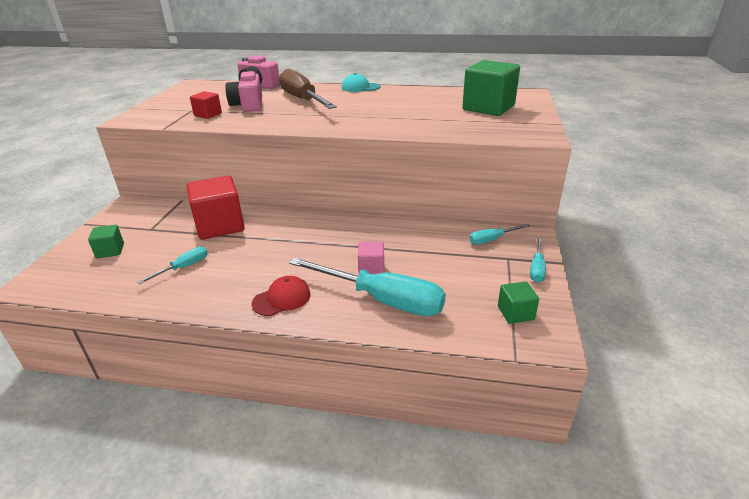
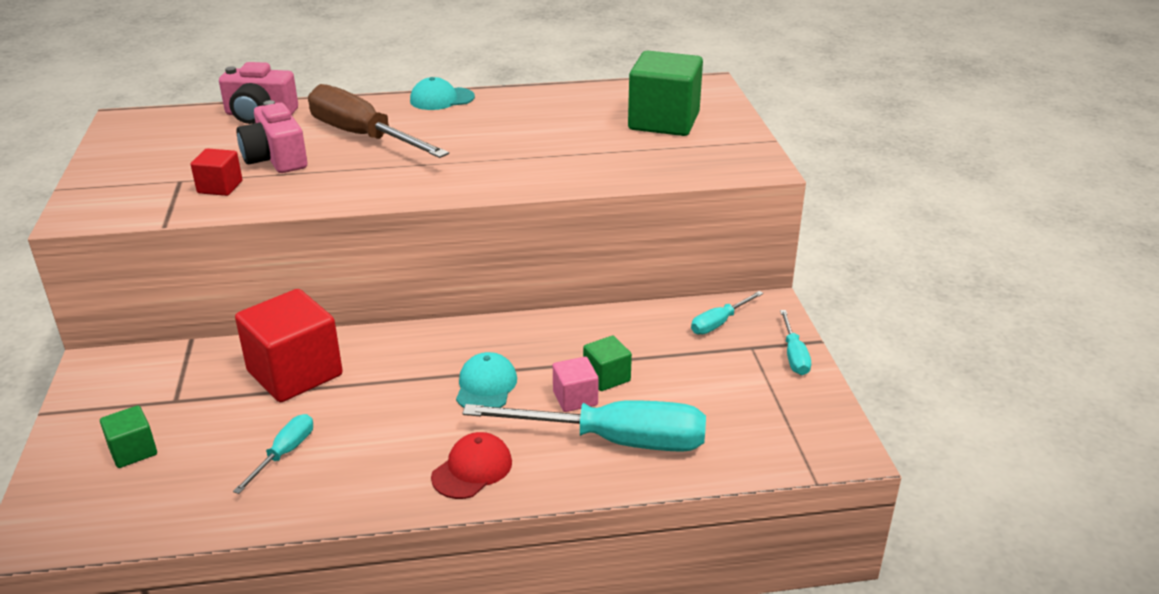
camera: 20 degrees left, 0 degrees up
green cube [498,281,539,324] -> green cube moved to [583,336,632,391]
none -> turquoise cap [456,352,517,408]

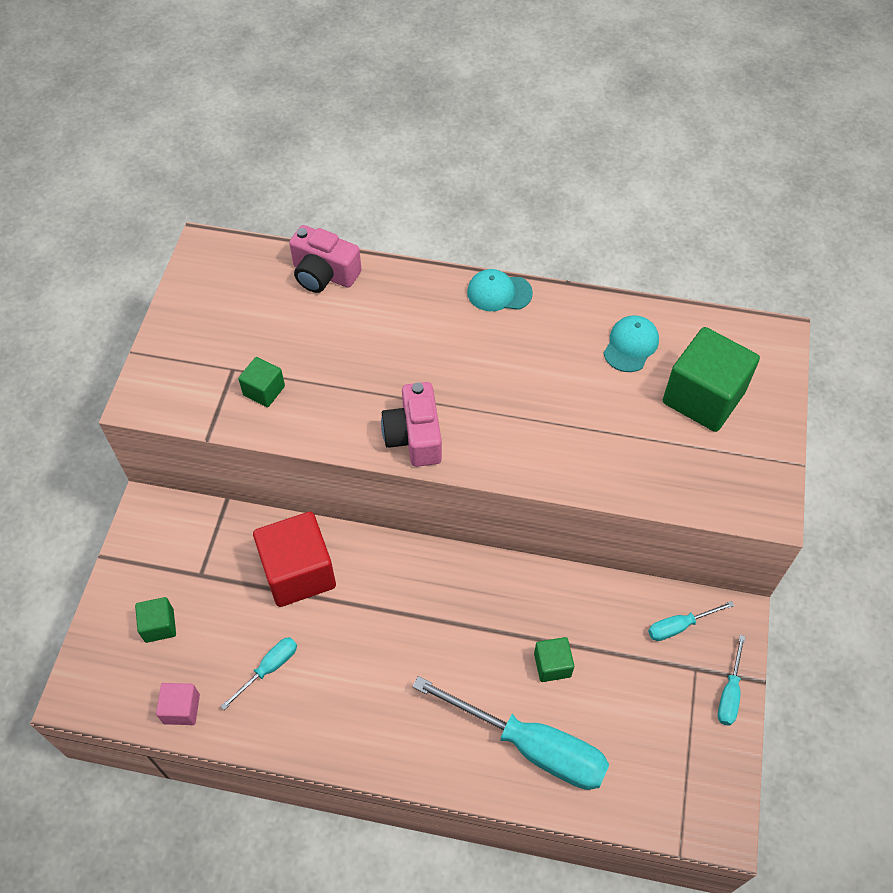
camera: 20 degrees right, 25 degrees up
red cube [191,148,242,196] -> green cube [238,357,285,407]
pink camera [237,100,307,173] -> pink camera moved to [381,382,442,467]
brown screwdriver [308,84,449,158] -> none
red cap [431,432,512,499] -> none
turquoise cap [456,352,517,408] -> turquoise cap moved to [604,315,659,372]
pink cube [553,357,598,412] -> pink cube moved to [156,683,200,725]

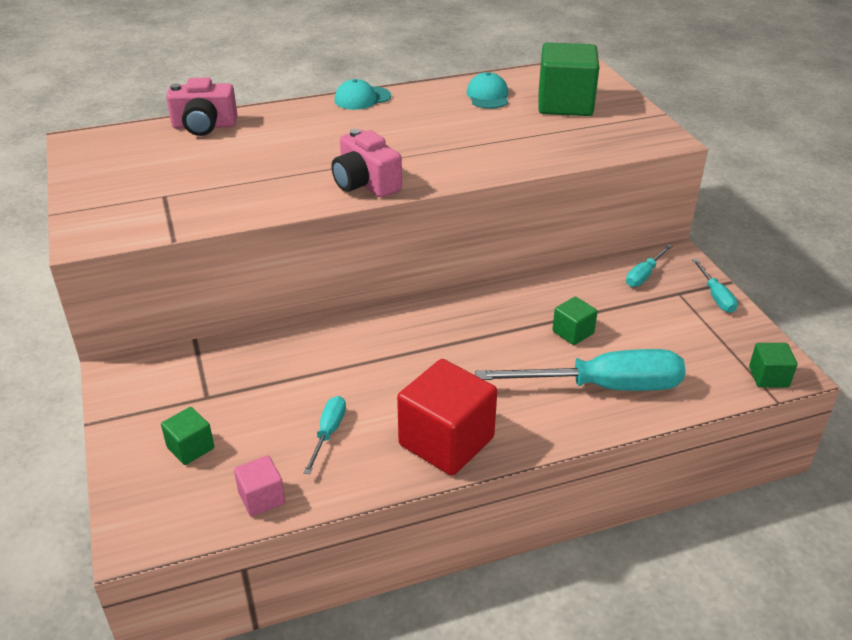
camera: 30 degrees left, 20 degrees down
green cube [238,357,285,407] -> green cube moved to [749,343,797,388]
red cube [253,512,336,607] -> red cube moved to [397,359,497,476]

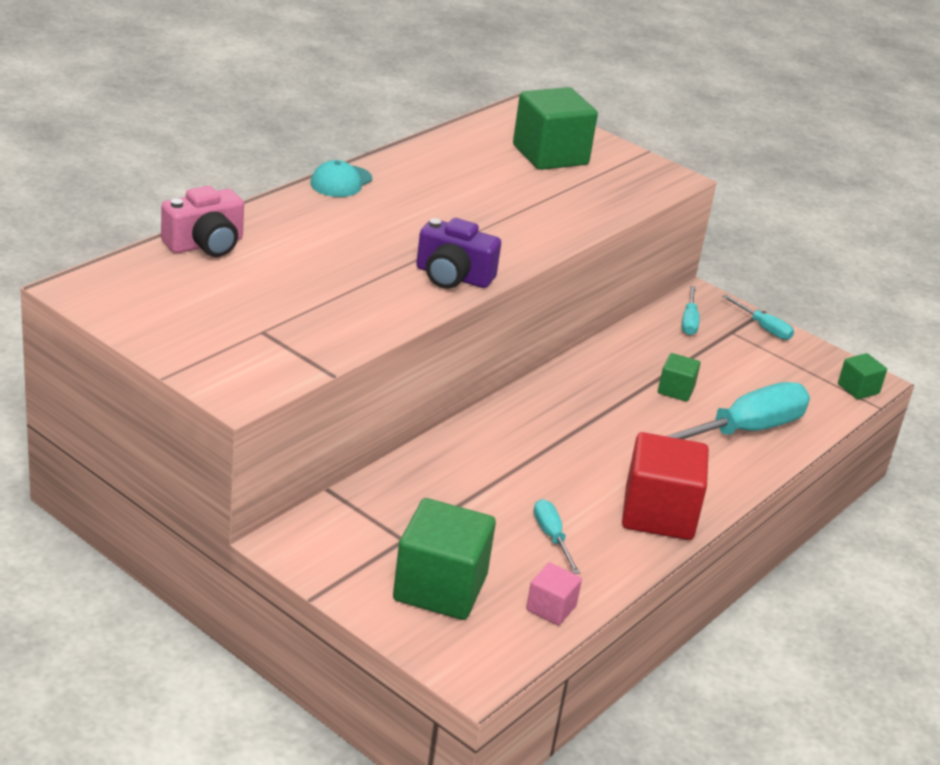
camera: 35 degrees left, 5 degrees down
green cube [161,407,214,465] -> green cube [393,498,496,620], size x2.01
pink camera [331,129,402,198] -> purple camera [416,218,501,289]
turquoise cap [466,72,508,109] -> none

